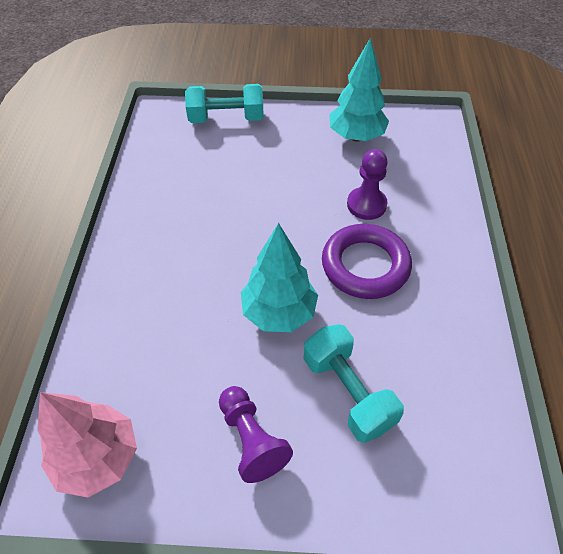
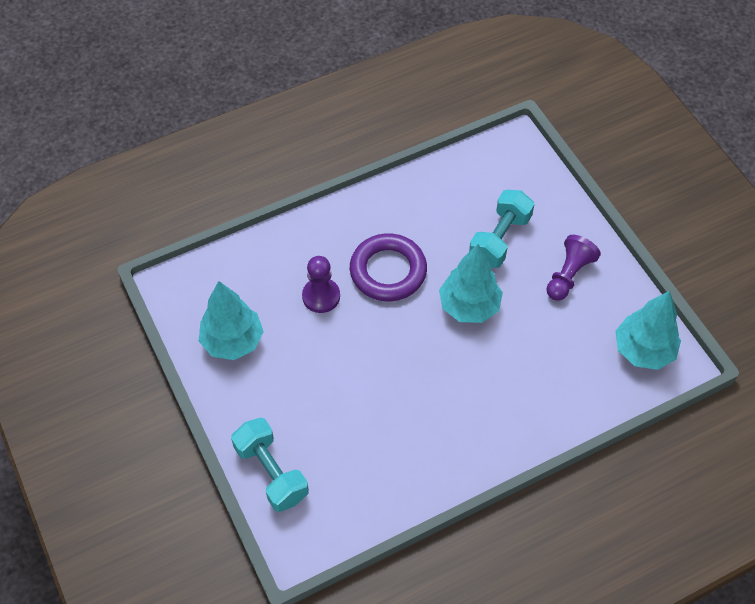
camera: 120 degrees left, 5 degrees up
pink tree [37,392,137,498] -> turquoise tree [615,291,681,370]

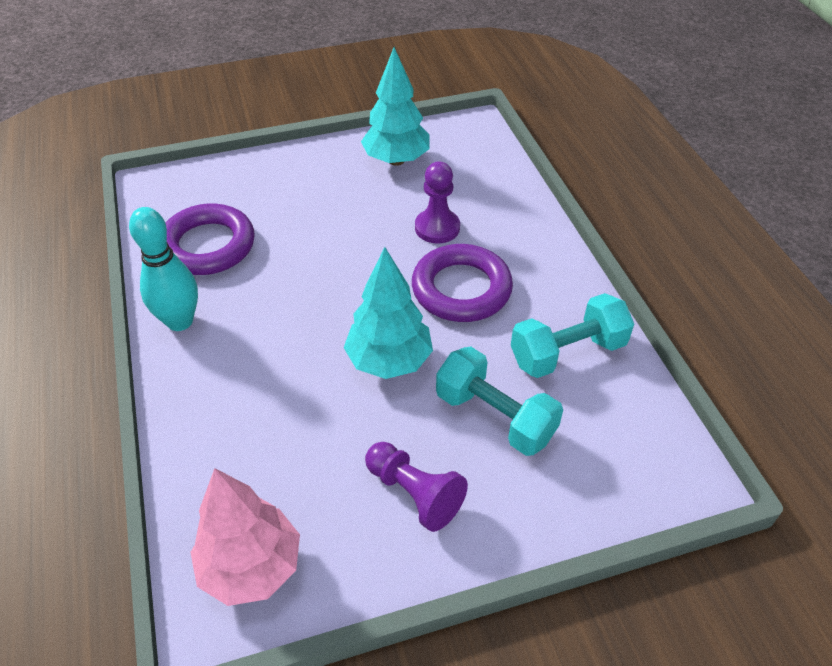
camera: 100 degrees right, 10 degrees down
turquoise dumbbell [231,418,309,512] -> turquoise dumbbell moved to [511,293,634,378]
turquoise tree [615,291,681,370] -> pink tree [190,468,300,606]
none -> turquoise bowling pin [129,207,198,331]
none -> purple ring [166,204,255,275]

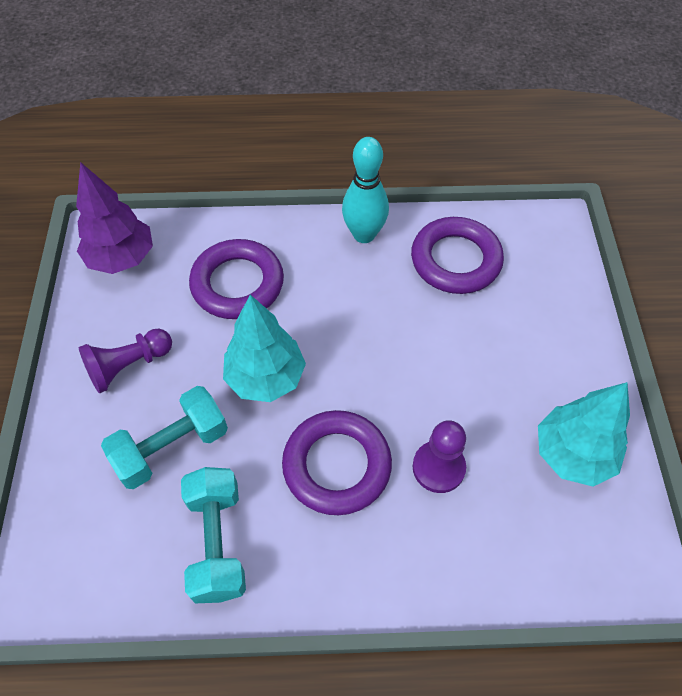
camera: 105 degrees right, 10 degrees up
pink tree [190,468,300,606] -> purple tree [76,162,153,274]
none -> purple ring [189,239,284,319]

